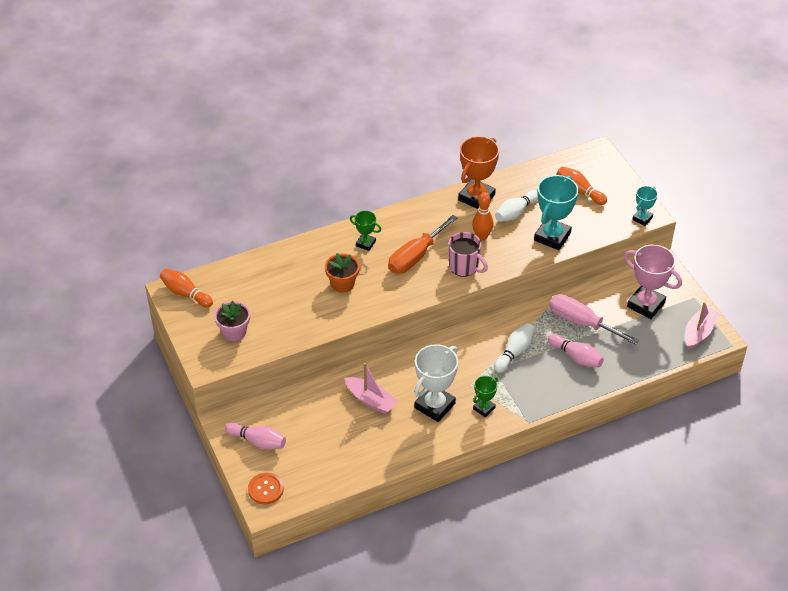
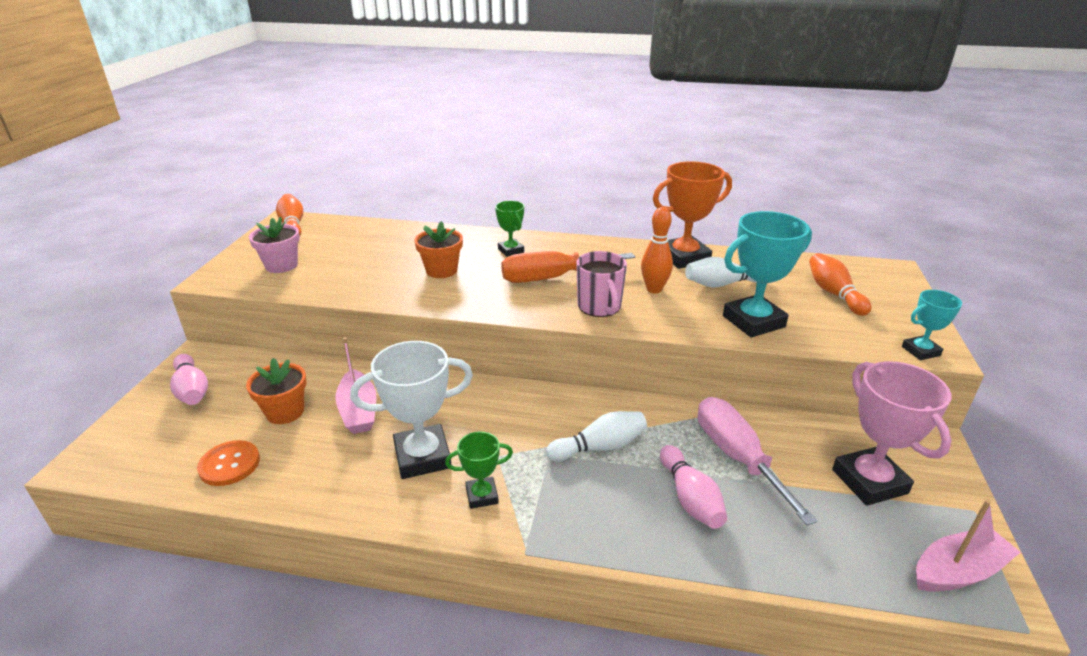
camera: 35 degrees right, 15 degrees down
orange button [248,473,284,504] -> orange button moved to [197,440,260,486]
none -> orange flower pot [246,358,307,424]

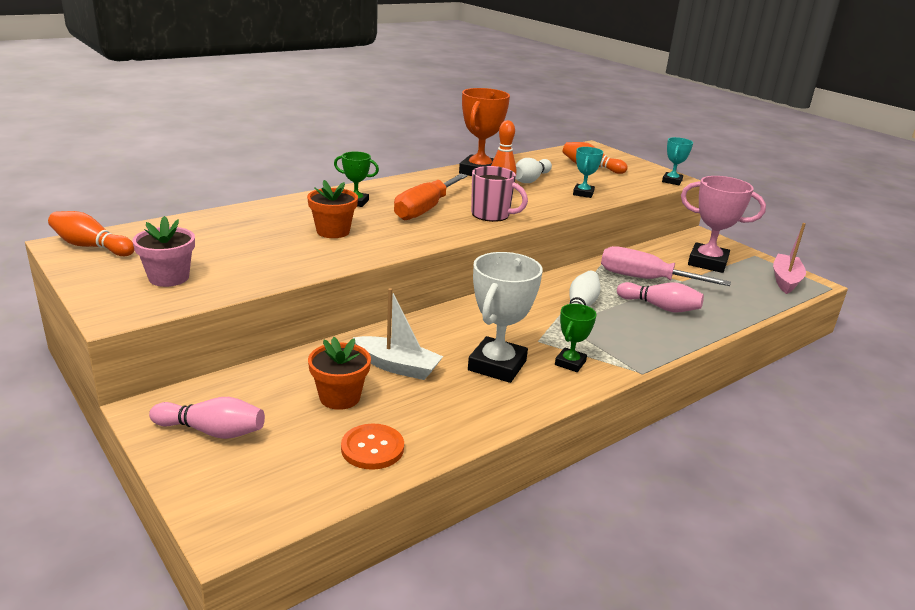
camera: 50 degrees left, 5 degrees down
pink boat [335,337,376,434] -> white boat [352,288,443,380]
turquoise trophy [723,211,812,337] -> turquoise trophy [573,147,603,198], size x0.54

